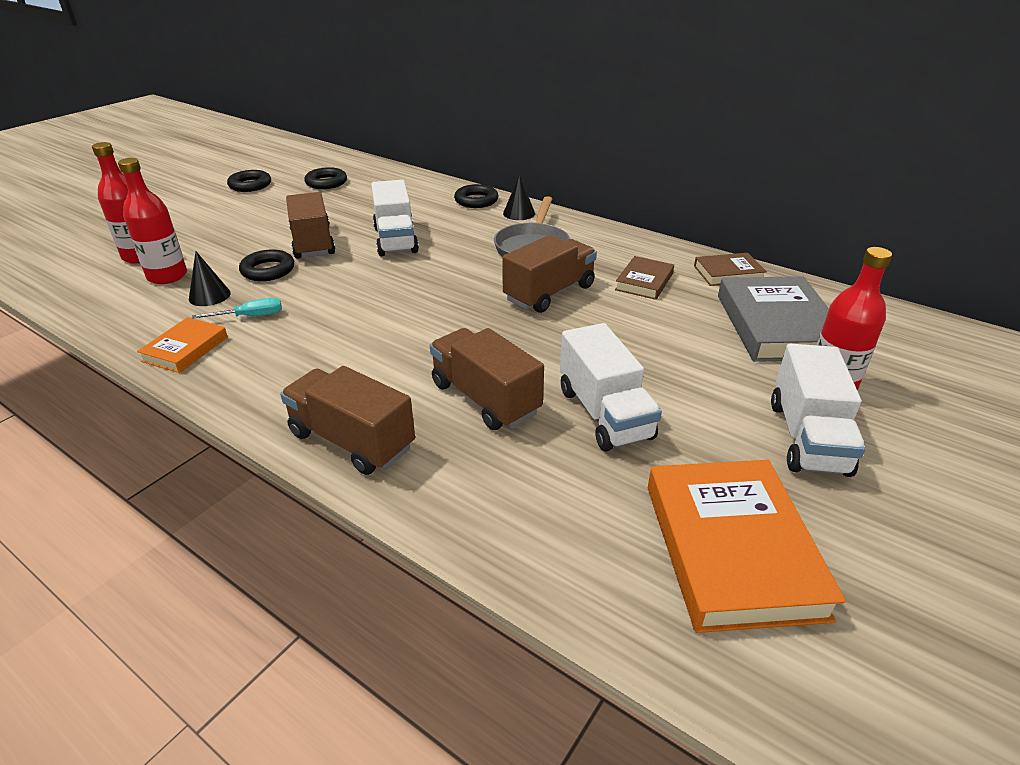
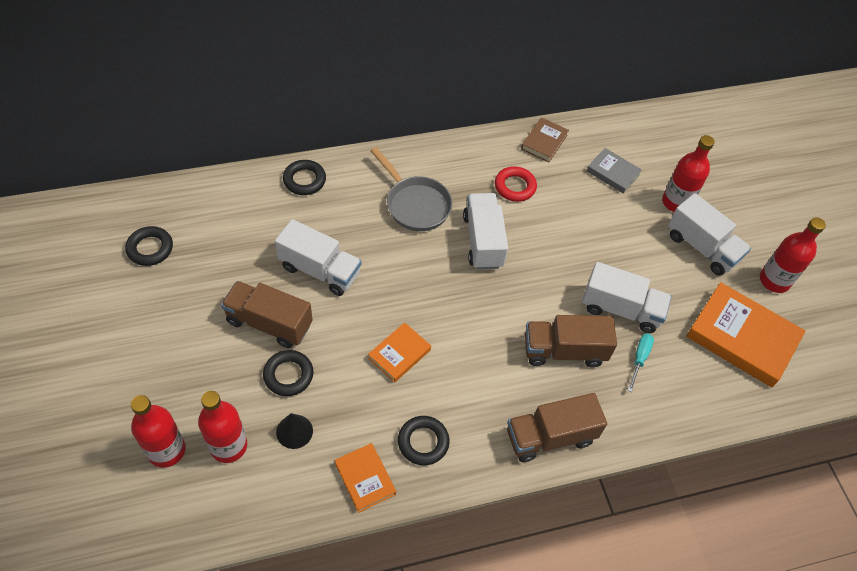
camera: 55 degrees left, 20 degrees up
turquoise screwdriver [192,298,282,319] -> turquoise screwdriver moved to [627,334,654,392]
black ring [227,170,271,192] -> black ring moved to [398,416,450,465]
brown truck [502,235,597,313] -> white truck [463,193,508,270]
black cone [503,174,535,220] -> none
brown book [615,256,674,300] -> red ring [495,166,537,202]
grey book [718,276,829,362] -> grey book [587,148,642,194], size x0.53
none -> orange book [368,323,431,383]
none -> red bottle [760,217,826,293]

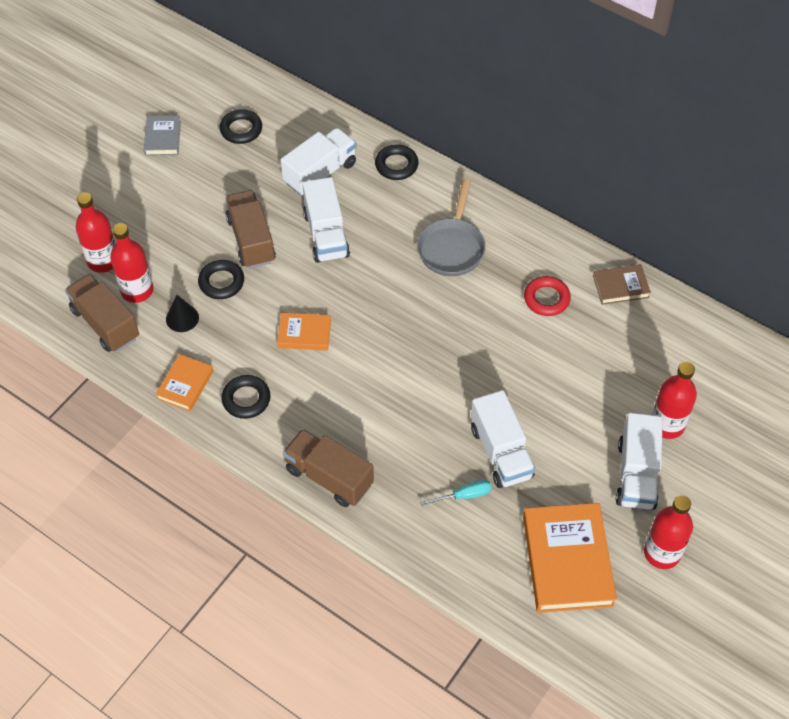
camera: 55 degrees right, 0 degrees up
white truck [463,193,508,270] -> white truck moved to [281,128,357,196]
brown truck [525,315,617,367] -> brown truck moved to [65,274,139,352]
grey book [587,148,642,194] -> grey book moved to [144,115,181,156]

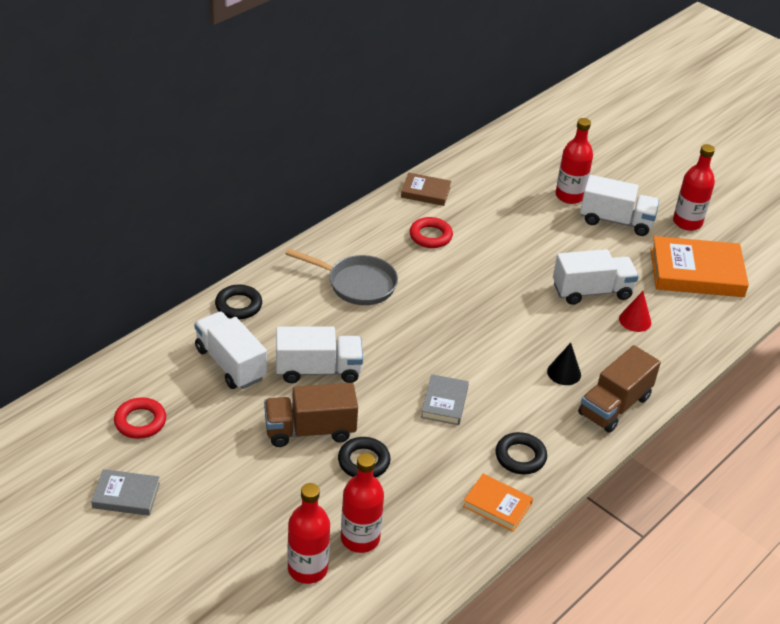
camera: 85 degrees left, 15 degrees down
brown truck [65,274,139,352] -> none
black cone [166,295,199,332] -> black cone moved to [547,343,581,385]
black ring [220,109,262,144] -> red ring [114,398,166,439]
orange book [277,313,331,351] -> grey book [421,374,469,425]
turquoise screwdriver [420,480,492,506] -> red cone [619,291,651,332]
brown book [593,264,651,305] -> brown book turned 75 degrees counterclockwise [401,173,451,206]

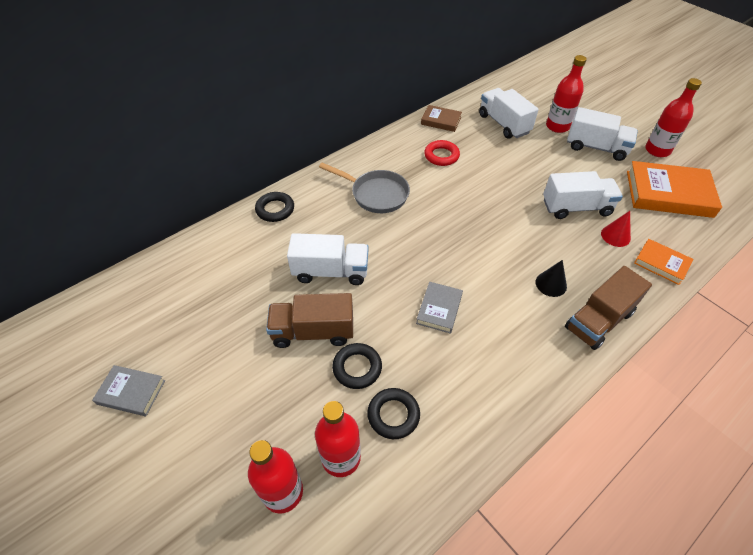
camera: 10 degrees right, 10 degrees up
red ring [114,398,166,439] -> none
white truck [194,311,267,389] -> white truck moved to [479,88,539,139]
orange book [463,474,533,532] -> orange book moved to [634,239,694,285]
black ring [496,432,547,474] -> black ring moved to [367,388,420,439]

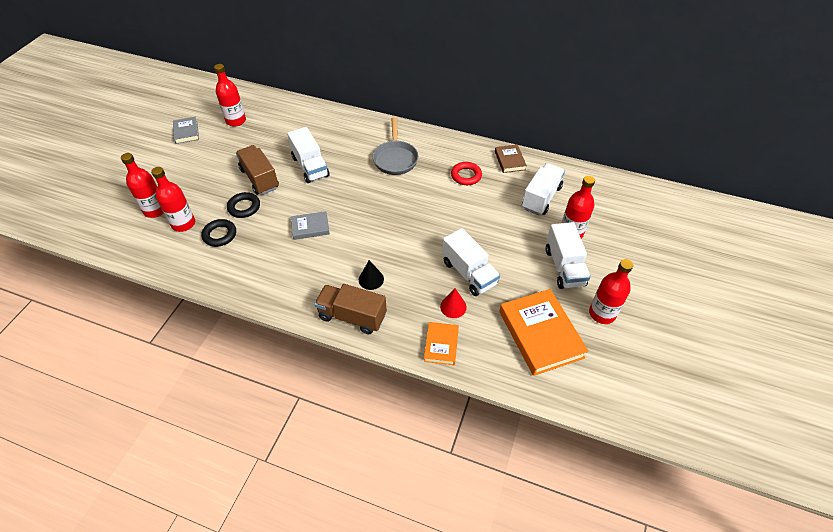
camera: 60 degrees right, 0 degrees up
black ring [255,192,294,222] -> none
none -> red bottle [214,64,246,127]

